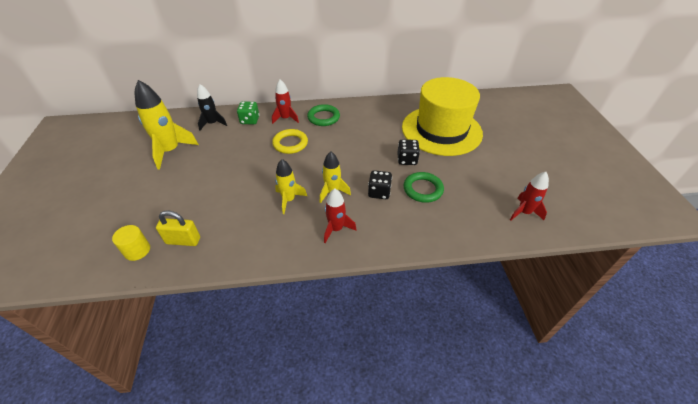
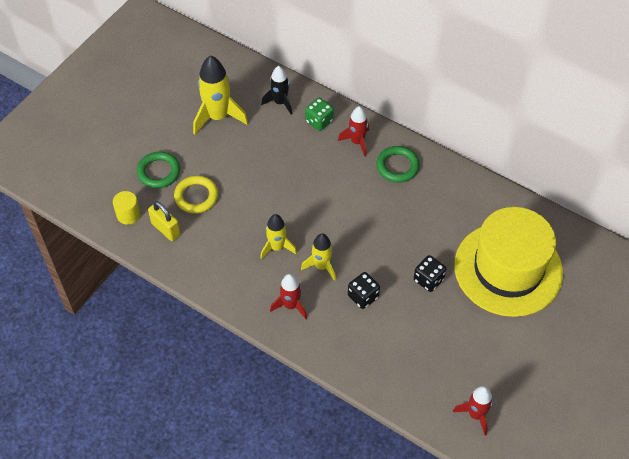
camera: 40 degrees right, 10 degrees up
yellow ring [272,129,308,154] -> yellow ring moved to [174,176,218,213]
green ring [403,172,444,203] -> green ring moved to [137,151,180,188]

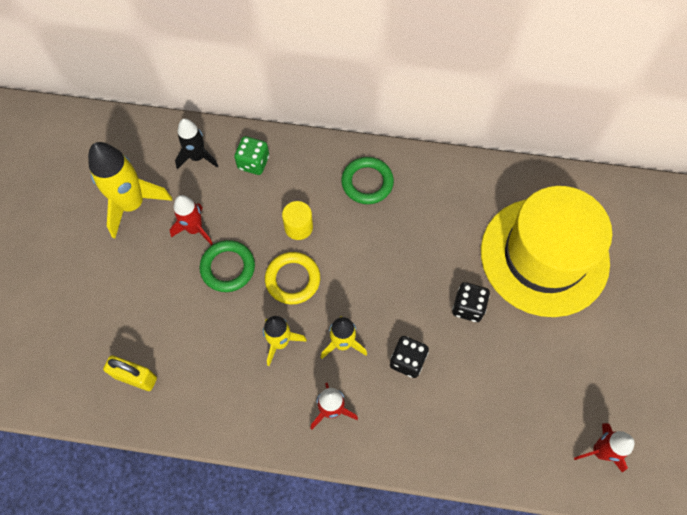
camera: 25 degrees left, 10 degrees up
yellow cylinder [113,191,140,225] -> yellow cylinder moved to [282,201,313,240]
green ring [137,151,180,188] -> green ring moved to [200,240,255,292]
yellow ring [174,176,218,213] -> yellow ring moved to [265,252,320,304]
red rocket [338,106,369,157] -> red rocket moved to [169,195,213,245]

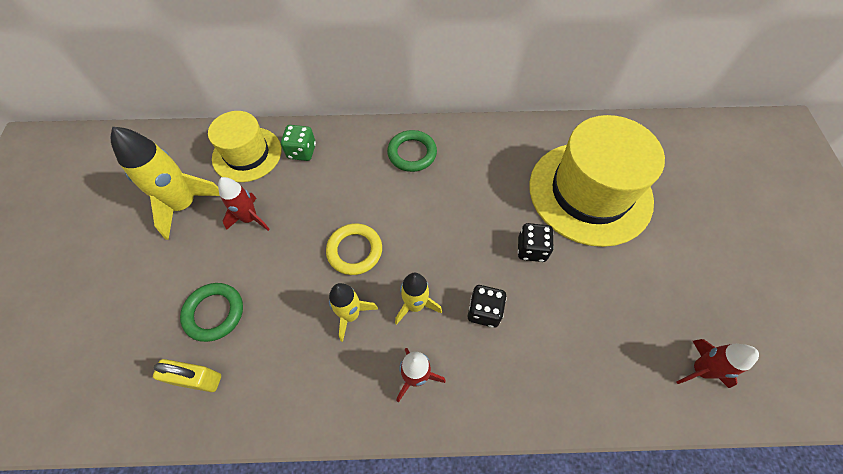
camera: 10 degrees left, 5 degrees down
black rocket [175,118,218,169] -> yellow hat [208,111,281,182]
green ring [200,240,255,292] -> green ring moved to [180,283,243,342]
yellow cylinder [282,201,313,240] -> none

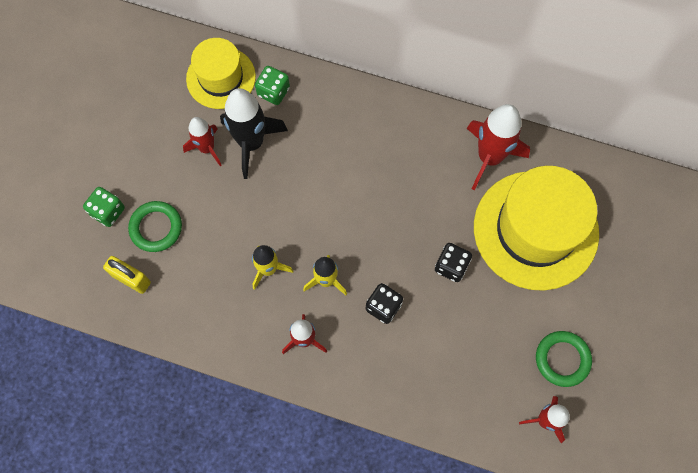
camera: 20 degrees right, 10 degrees up
yellow rocket [111,127,220,240] -> none
yellow ring [326,223,382,275] -> none
green ring [387,130,437,172] -> green ring moved to [536,331,592,387]
none -> green dice [83,187,125,227]
none -> black rocket [220,88,288,179]
none -> red rocket [467,104,530,190]

